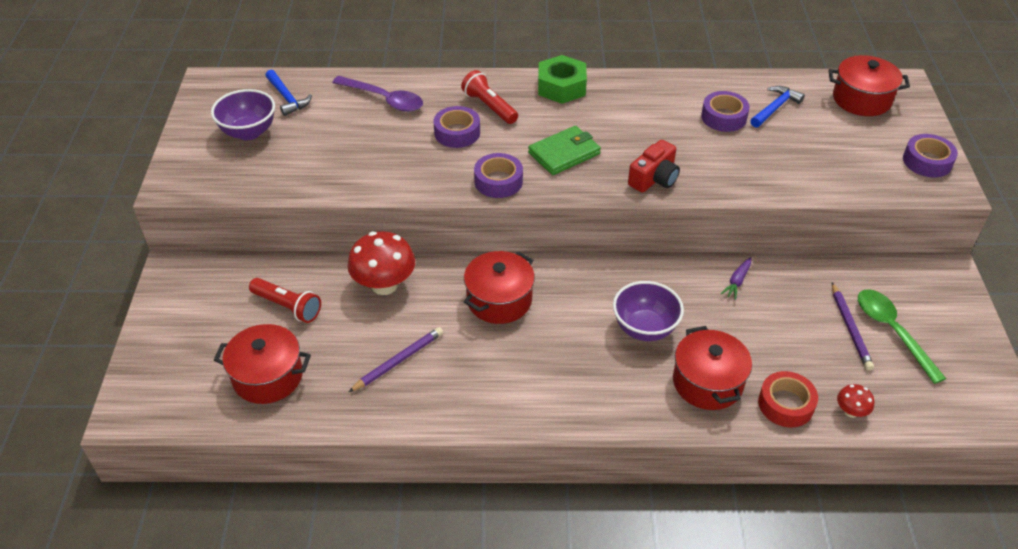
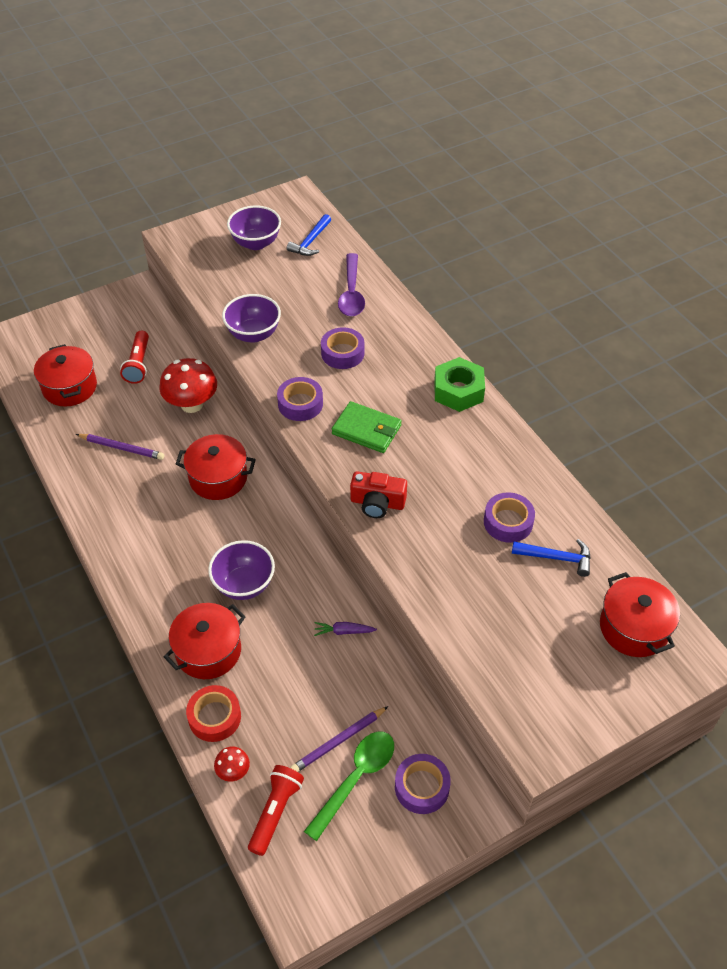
camera: 60 degrees right, 5 degrees up
red flashlight [461,70,518,124] -> red flashlight moved to [248,765,304,856]
purple tape [903,134,958,178] -> purple tape moved to [395,754,451,814]
none -> purple bowl [222,294,281,343]

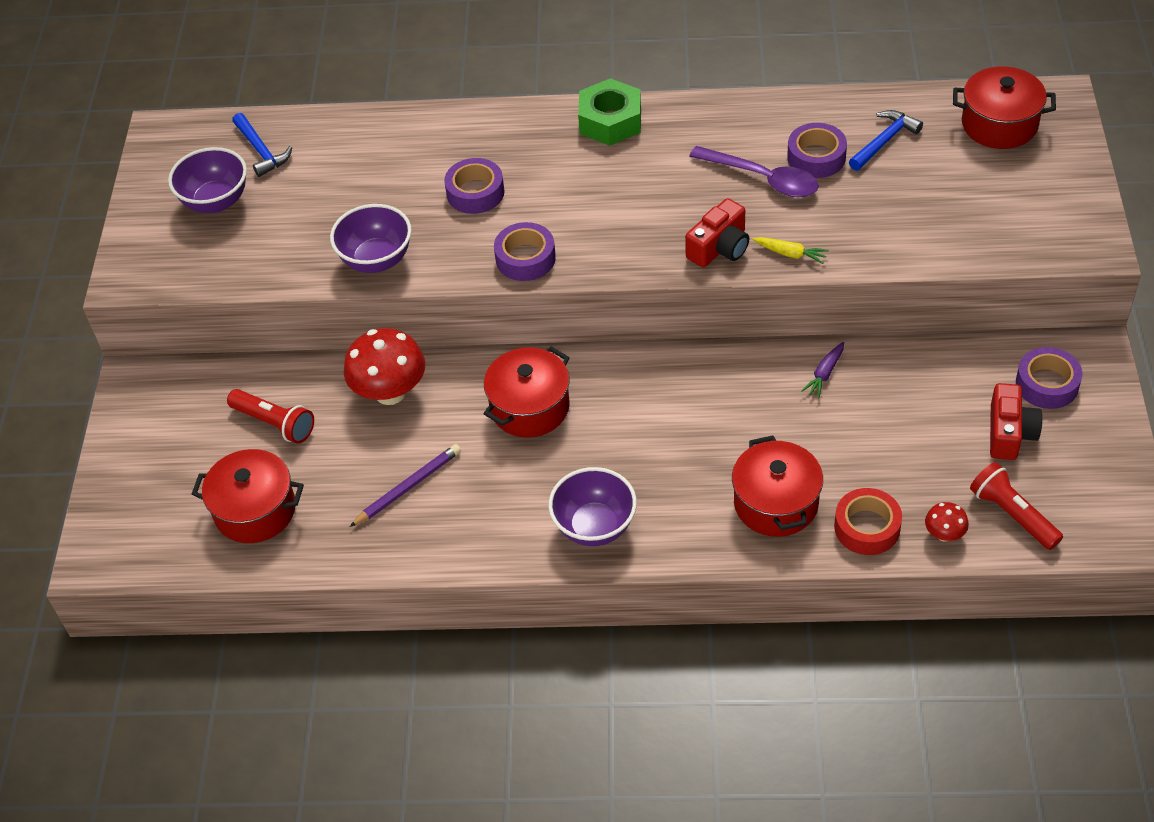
camera: 55 degrees left, 0 degrees up
purple bowl [208,540,275,600] -> purple bowl moved to [548,467,637,546]
purple pencil [290,706,388,772] -> none
green spoon [304,732,394,841] -> red camera [990,383,1042,460]
green wallet [332,401,402,453] -> none
purple spoon [338,253,365,317] -> purple spoon moved to [689,146,819,197]
none -> yellow carrot [753,237,829,264]

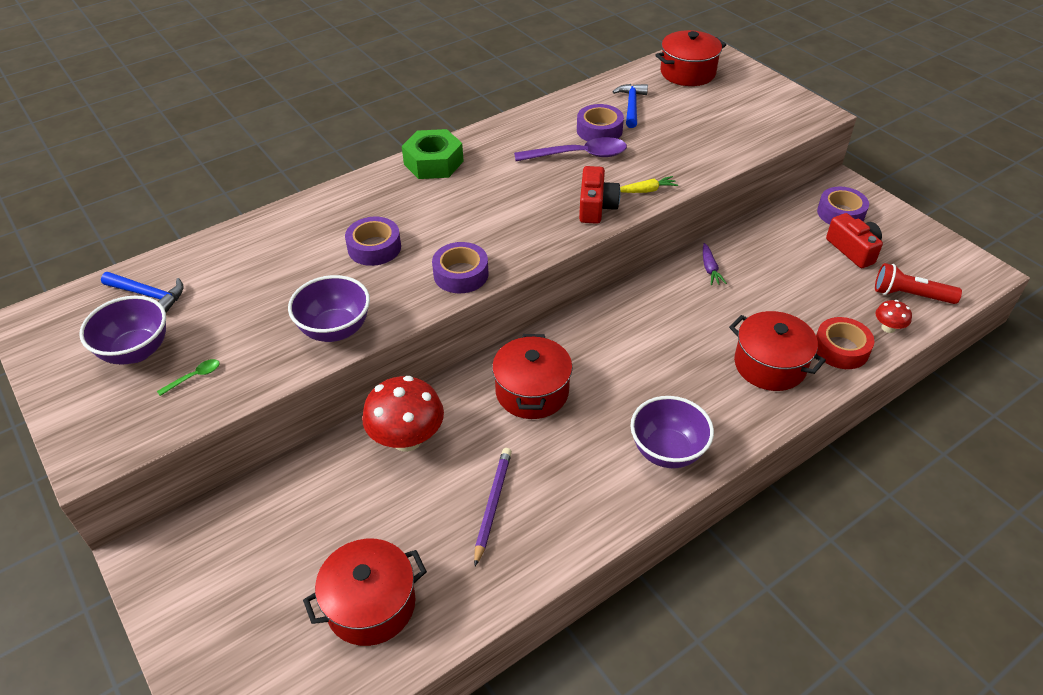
camera: 40 degrees left, 5 degrees down
red flashlight [227,389,314,444] -> none
none -> green spoon [157,359,220,396]

